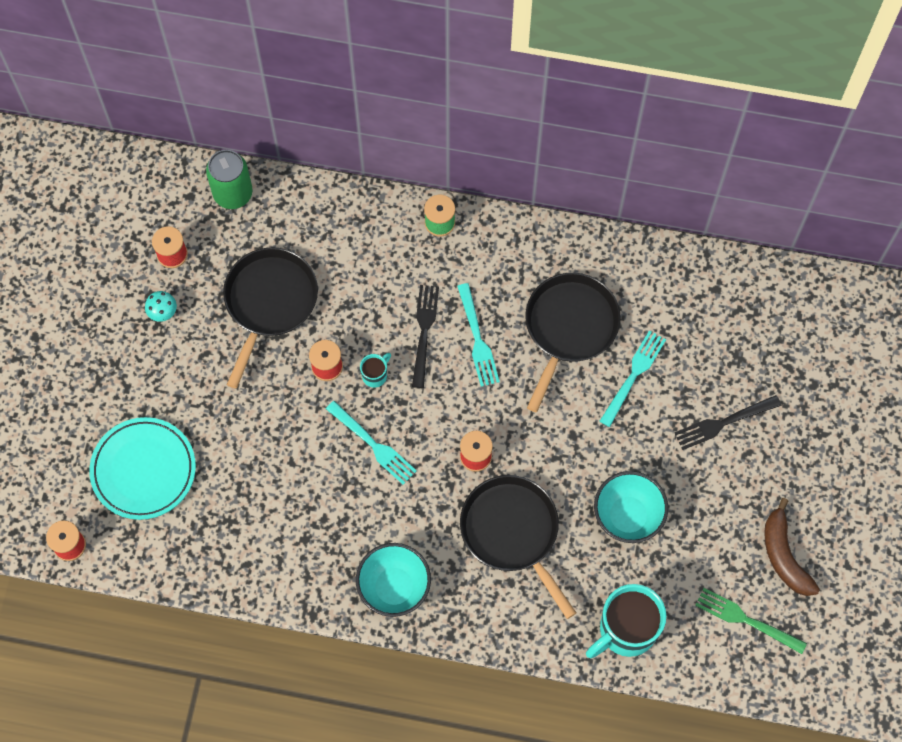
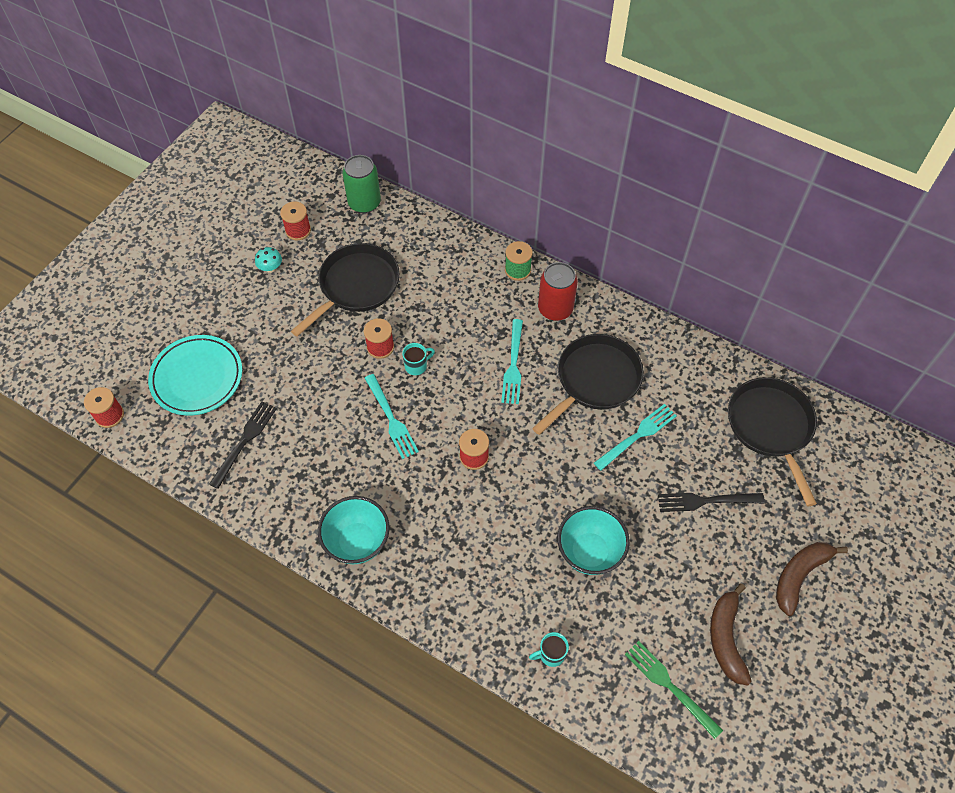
camera: 20 degrees right, 10 degrees down
black fork [412,285,439,388] -> black fork moved to [209,401,277,489]
black pan [460,475,576,619] -> black pan moved to [728,377,817,506]
turquoise mug [586,584,667,658] -> turquoise mug [529,632,569,667], size x0.46
none -> red can [538,262,578,321]
none -> brown banana [776,542,848,616]

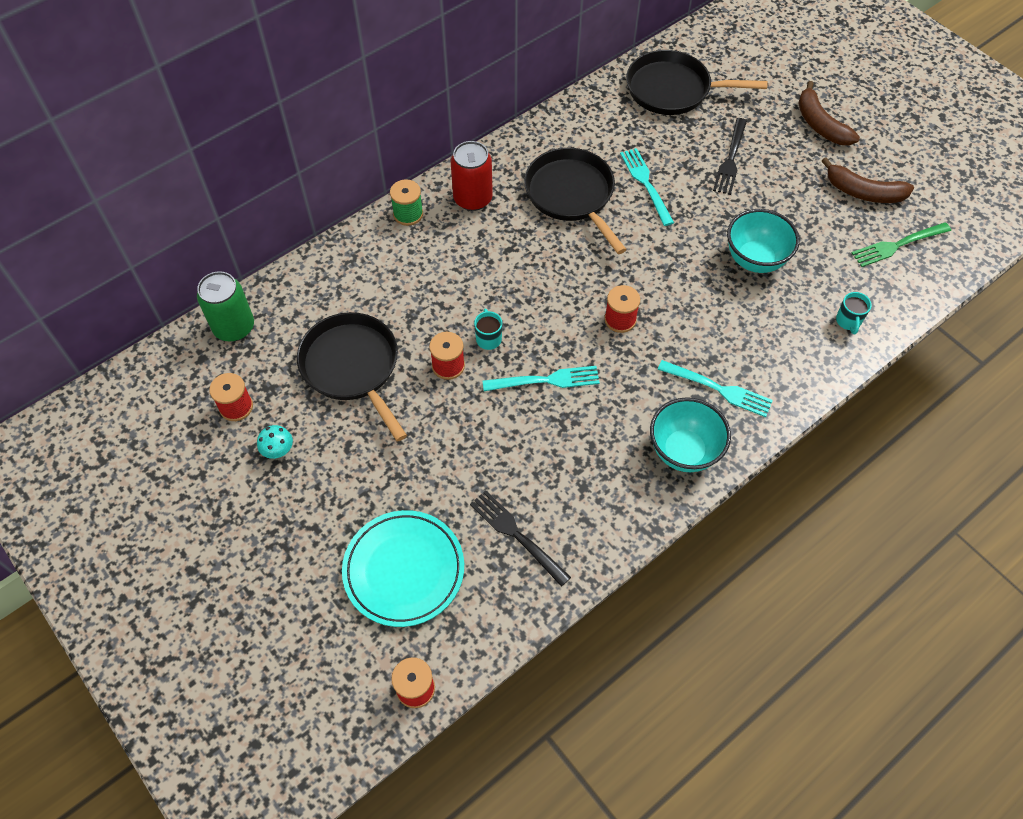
camera: 70 degrees left, 0 degrees up
turquoise fork [501,319,523,404] -> turquoise fork moved to [657,360,773,417]

